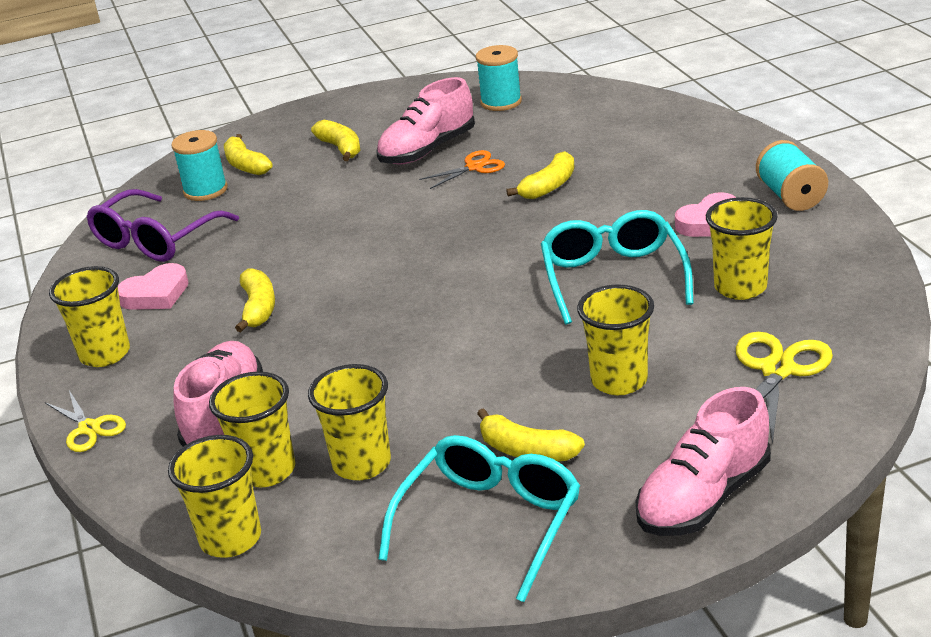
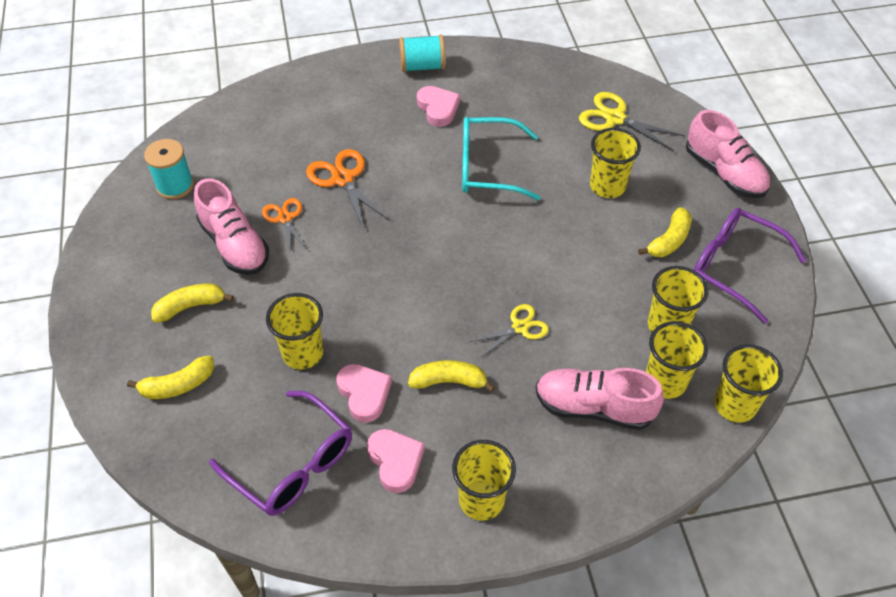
camera: 85 degrees left, 20 degrees up
yellow scissors [45,390,126,452] -> yellow scissors moved to [470,304,549,358]
turquoise spool [171,130,228,201] -> none
turquoise glasses [378,435,580,602] -> purple glasses [694,208,806,324]
yellow banana [506,151,574,199] -> orange scissors [306,149,390,230]
yellow cup [706,197,778,300] -> yellow cup moved to [266,293,323,369]
none -> pink heart [336,364,392,423]

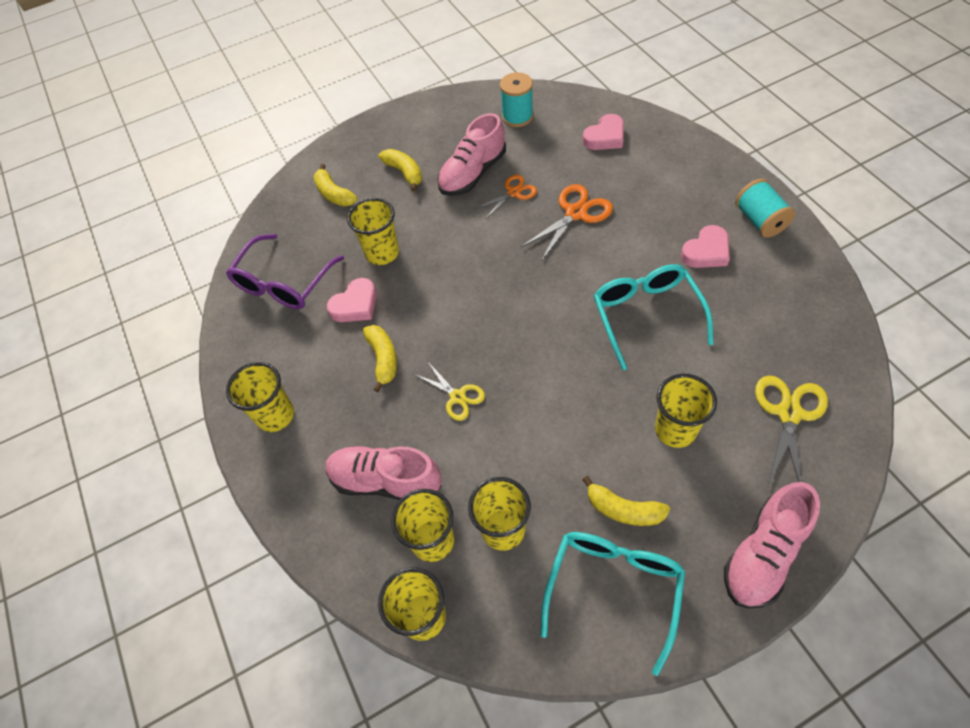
camera: 80 degrees right, 5 degrees up
pink heart [367,429,425,493] -> pink heart moved to [583,114,624,150]
pink shoe [536,368,664,430] -> pink shoe turned 75 degrees counterclockwise [326,446,442,500]
purple glasses [694,208,806,324] -> turquoise glasses [541,532,685,676]

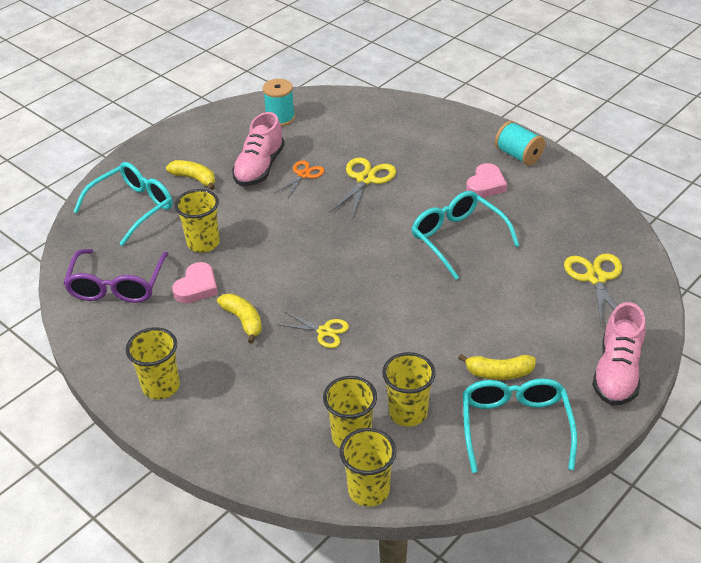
camera: 25 degrees left, 15 degrees down
yellow banana [314,164,357,207] -> turquoise glasses [73,162,173,246]
pink shoe [326,446,442,500] -> none
orange scissors [521,184,613,260] -> yellow scissors [330,157,396,219]
pink heart [583,114,624,150] -> none
yellow cup [655,374,717,448] -> none

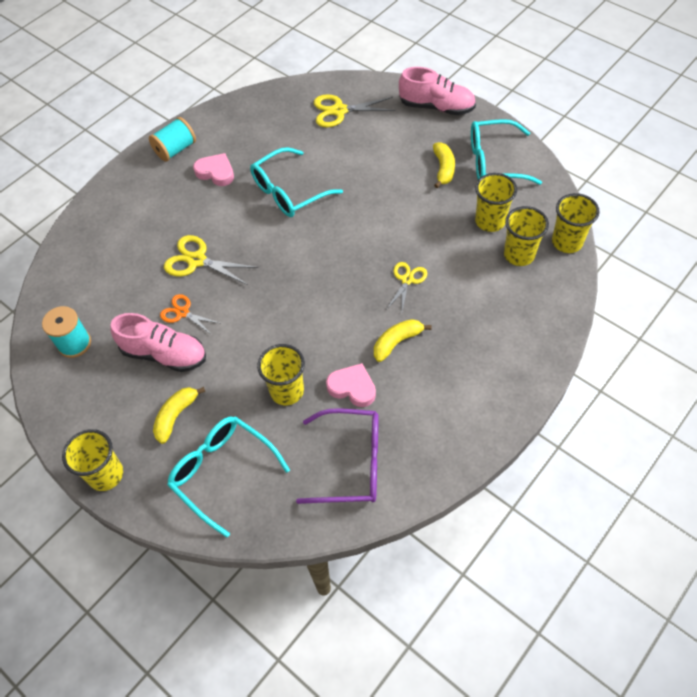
camera: 90 degrees left, 15 degrees up
yellow cup [126,327,180,399] -> yellow cup moved to [62,429,123,491]

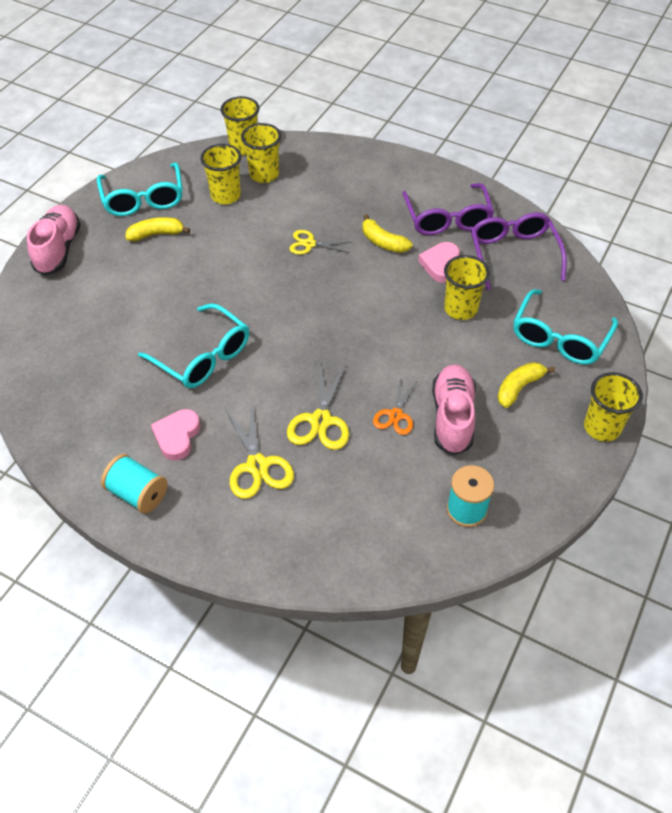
camera: 105 degrees left, 5 degrees down
yellow banana [153,387,205,444] -> yellow banana turned 120 degrees clockwise [497,362,555,408]
yellow scissors [314,94,396,127] -> yellow scissors moved to [225,405,294,499]
none -> purple glasses [402,183,494,235]

